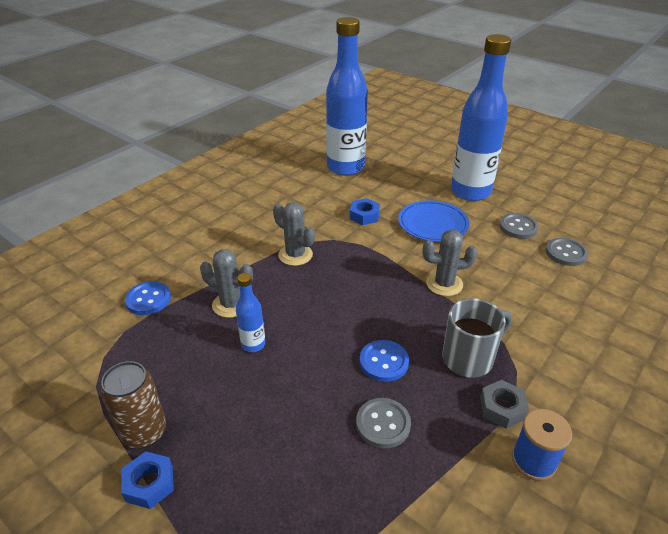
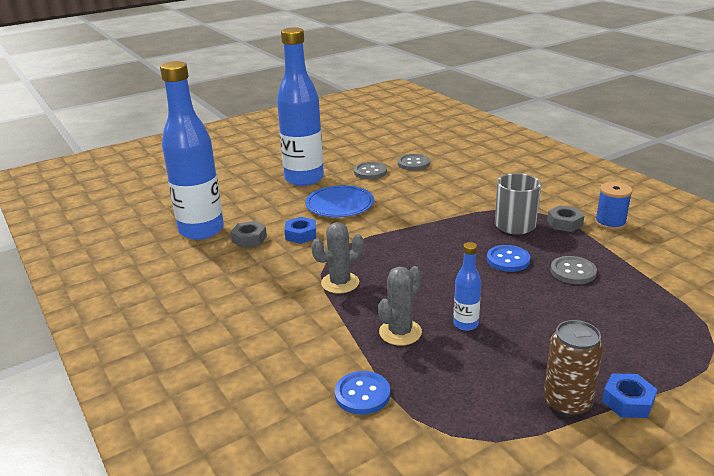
camera: 70 degrees left, 10 degrees down
grey cactus [423,230,478,296] -> none
none -> grey nut [230,221,267,248]

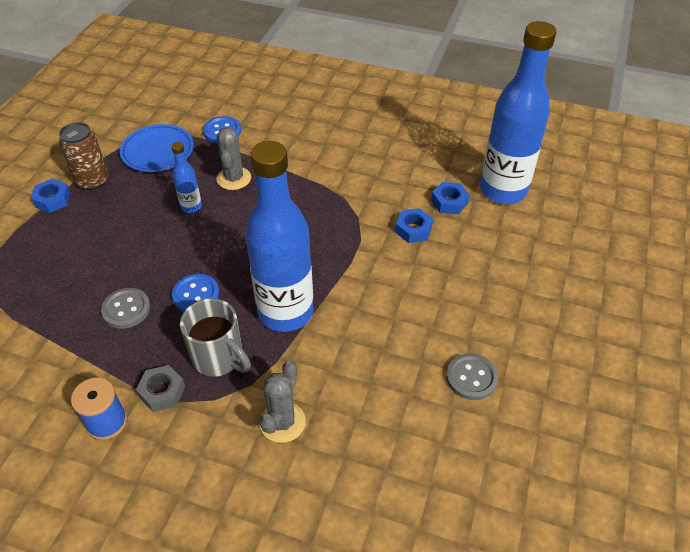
camera: 140 degrees right, 20 degrees up
grey nut [230,221,267,248] -> blue nut [431,182,470,214]
blue bottle [277,27,324,186] -> blue bottle moved to [245,141,313,332]
blue plate [305,185,374,217] -> blue plate moved to [120,124,194,172]
grey cactus [311,222,364,294] -> grey cactus moved to [260,361,306,443]
grey button [398,154,430,171] -> none

